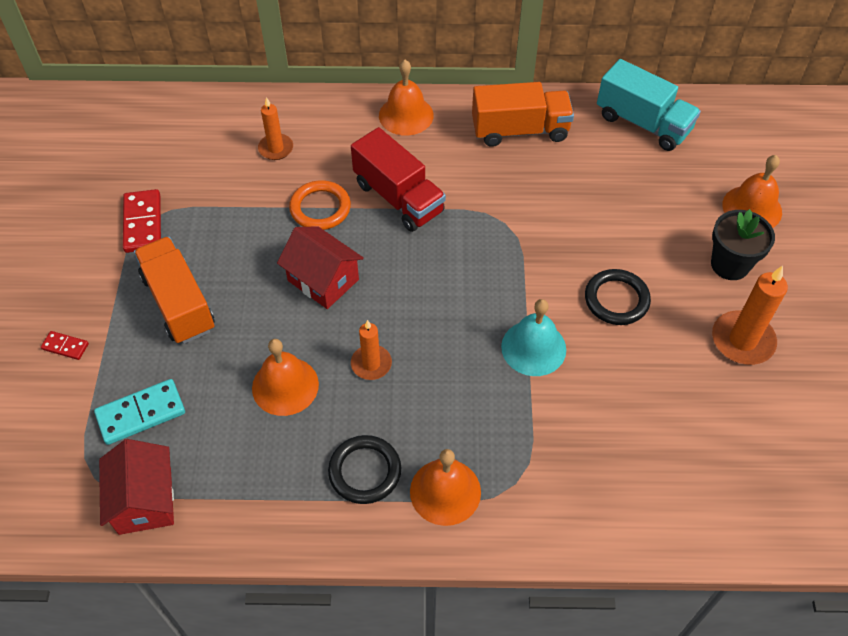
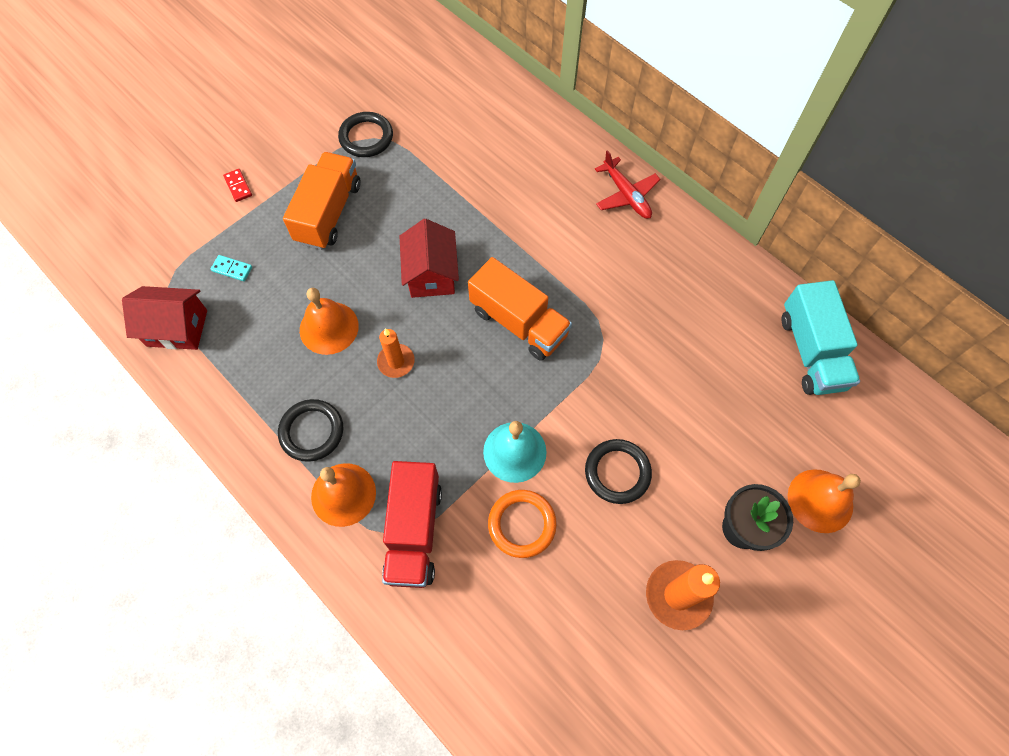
camera: 45 degrees right, 10 degrees up
turquoise domino [94,379,185,445] -> turquoise domino [211,255,252,281], size x0.54
red house [99,439,174,535] -> red house turned 60 degrees clockwise [122,286,207,350]
red domino [123,189,161,253] -> black ring [338,112,393,157]
orange candle [258,97,293,160] -> none
orange ring [289,180,351,230] -> orange ring moved to [488,490,557,558]
red truck [351,127,446,232] -> red truck moved to [382,461,442,588]
orange bell [379,60,434,136] -> red plane [595,150,661,219]
orange truck [472,82,574,147] -> orange truck moved to [468,257,572,361]

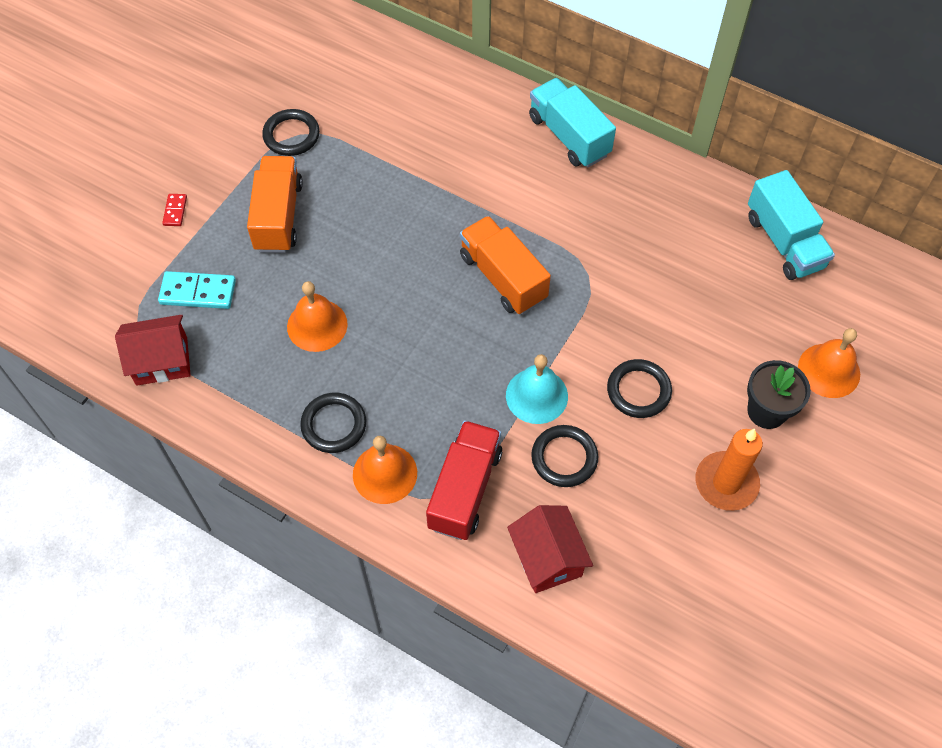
camera: 15 degrees left, 5 degrees down
turquoise domino [211,255,252,281] -> turquoise domino [158,271,236,309], size x1.85
red domino [223,169,252,202] -> red domino turned 45 degrees clockwise [162,194,187,226]
orange candle [377,328,415,378] -> none
red truck [382,461,442,588] -> red truck turned 150 degrees counterclockwise [426,420,502,540]
red house [399,219,459,298] -> red house moved to [507,505,593,593]
orange truck [468,257,572,361] -> orange truck turned 150 degrees counterclockwise [460,216,551,315]
orange ring [488,490,557,558] -> black ring [531,425,598,487]
red plane [595,150,661,219] -> turquoise truck [529,78,616,167]

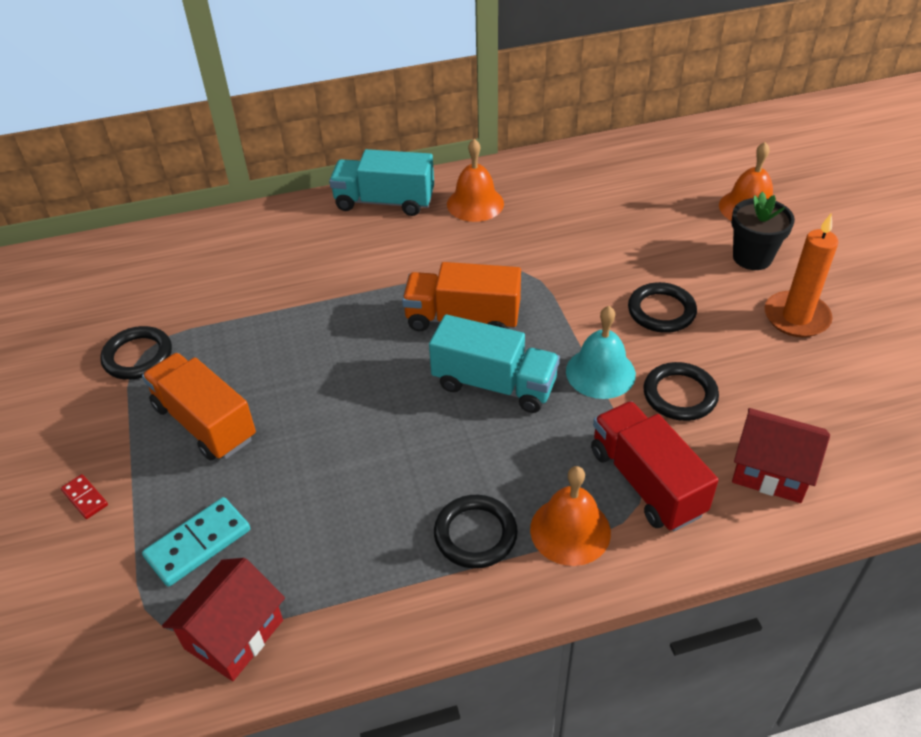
camera: 45 degrees left, 15 degrees down
orange bell [287,281,348,352] -> orange bell moved to [447,139,504,222]
turquoise truck [748,170,835,280] -> turquoise truck moved to [429,315,560,413]

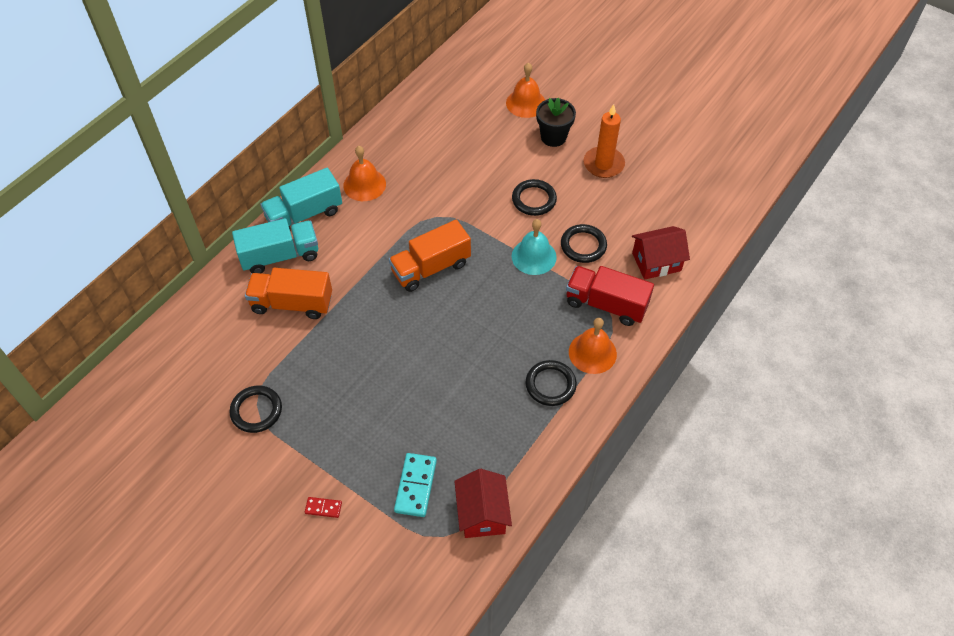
camera: 40 degrees left, 10 degrees up
orange truck [142,353,256,461] -> orange truck moved to [245,268,332,319]
turquoise truck [429,315,560,413] -> turquoise truck moved to [232,218,318,273]

